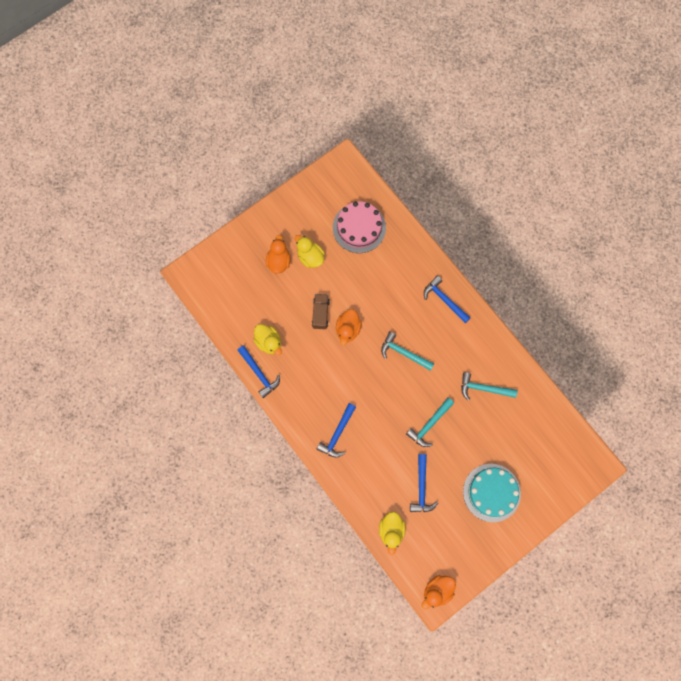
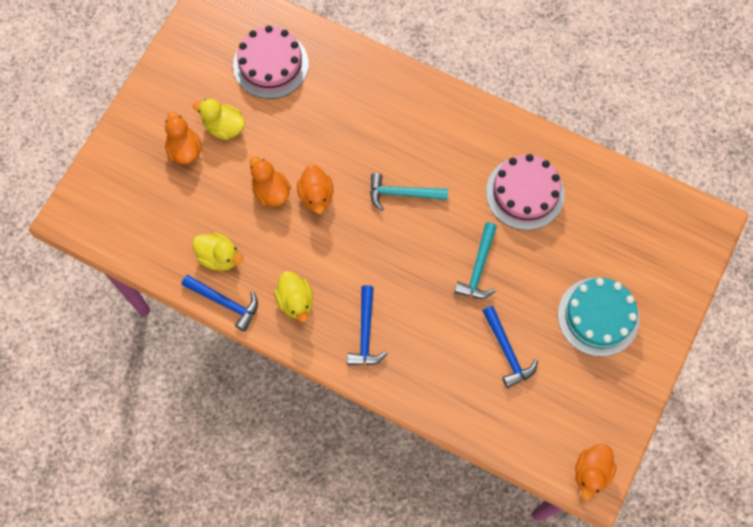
camera: 25 degrees left, 5 degrees down
brown truck [312,294,330,329] -> orange duck [250,156,291,207]
yellow duck [379,511,406,555] -> yellow duck moved to [274,271,313,322]
blue hammer [424,276,471,323] -> none
turquoise hammer [461,372,517,401] -> pink cake [486,154,565,230]

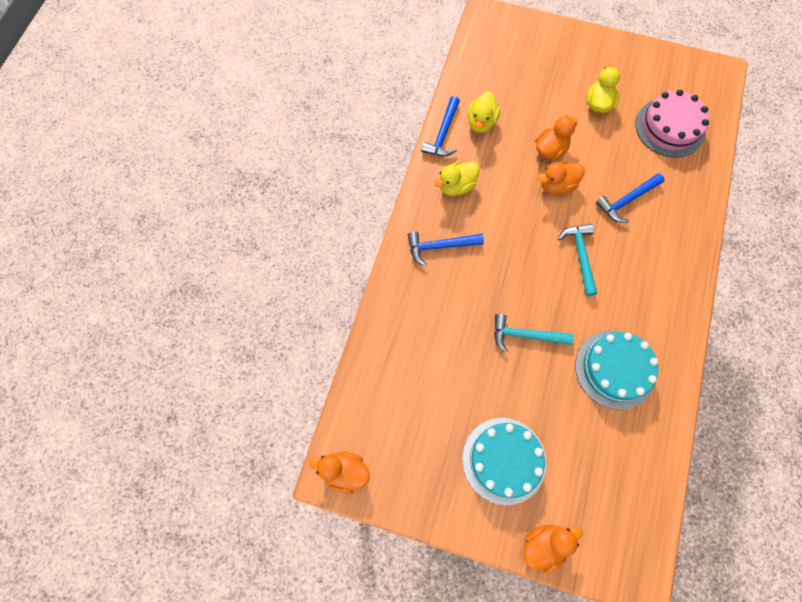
camera: 80 degrees right, 0 degrees up
orange duck [165,112,202,165] -> orange duck moved to [524,525,583,573]
blue hammer [483,306,538,388] -> blue hammer moved to [596,173,665,223]
pink cake [486,154,565,230] -> turquoise cake [575,331,659,410]

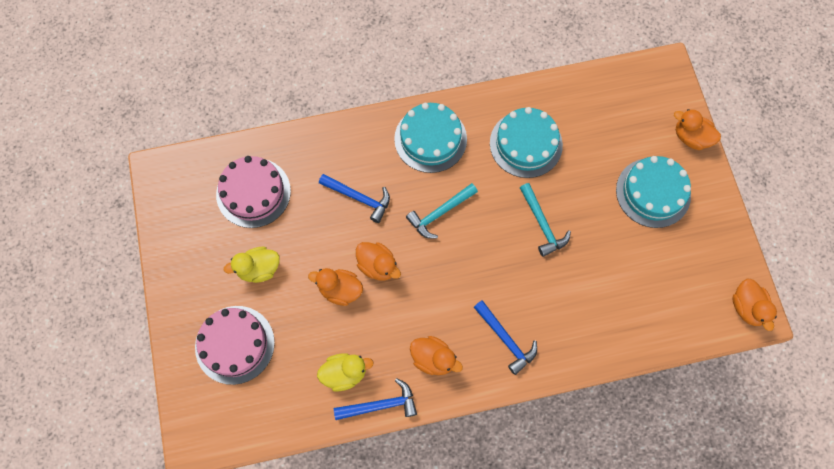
camera: 120 degrees left, 0 degrees up
yellow duck [434,162,480,196] -> orange duck [410,336,463,375]
none -> pink cake [195,306,275,385]
none -> turquoise cake [394,103,467,173]

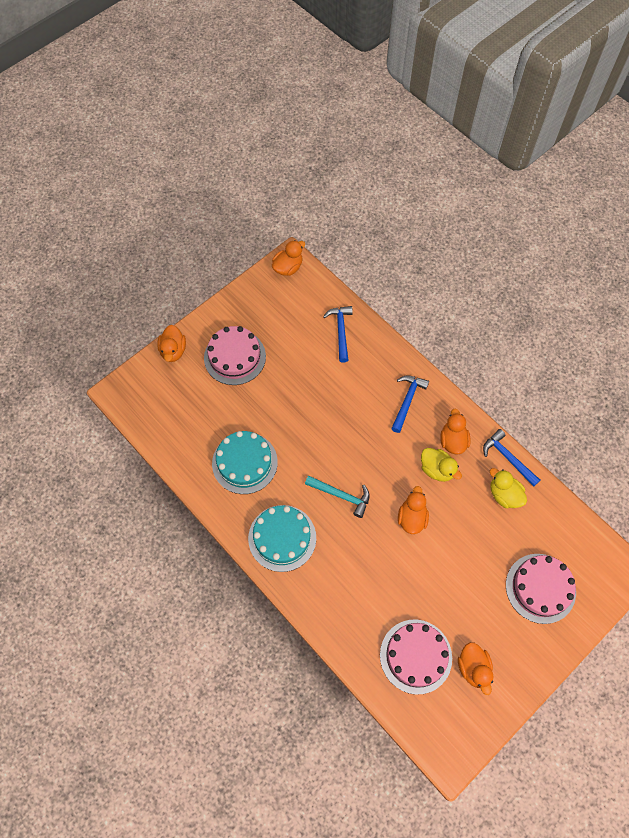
camera: 120 degrees left, 5 degrees down
yellow duck [224,247,280,283] -> yellow duck moved to [421,448,462,482]
orange duck [308,268,363,306] -> orange duck moved to [458,642,494,695]
blue hammer [319,174,390,223] -> blue hammer moved to [323,306,353,363]
turquoise hammer [520,183,571,257] -> none
turquoise cake [616,156,691,228] -> pink cake [204,326,266,385]

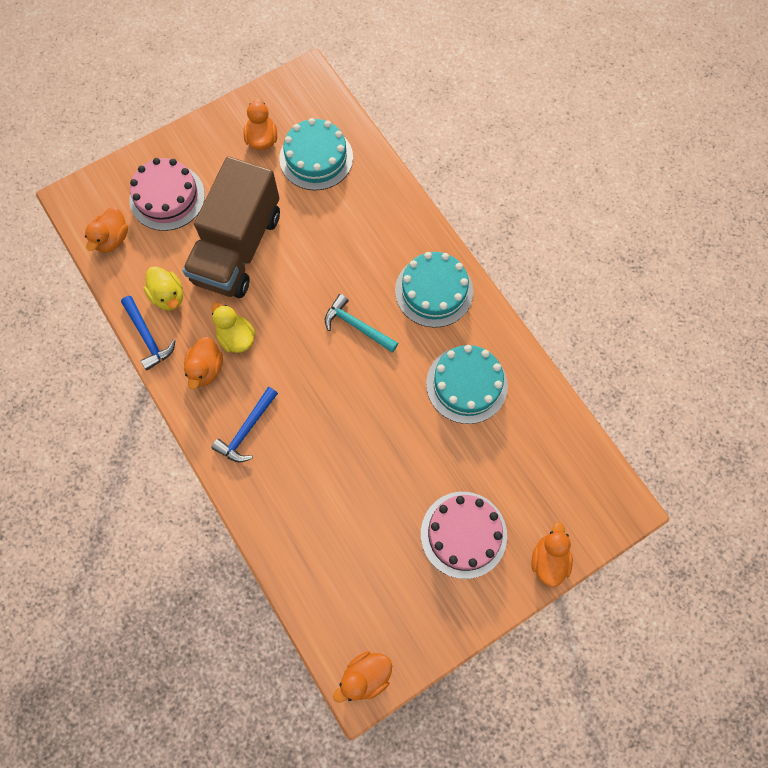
camera: 170 degrees left, 5 degrees up
blue hammer [323,306,353,363] -> none
pink cake [380,619,452,695] -> turquoise cake [279,118,353,190]
orange duck [398,486,429,534] -> orange duck moved to [85,207,128,253]
none -> brown truck [182,157,280,298]

